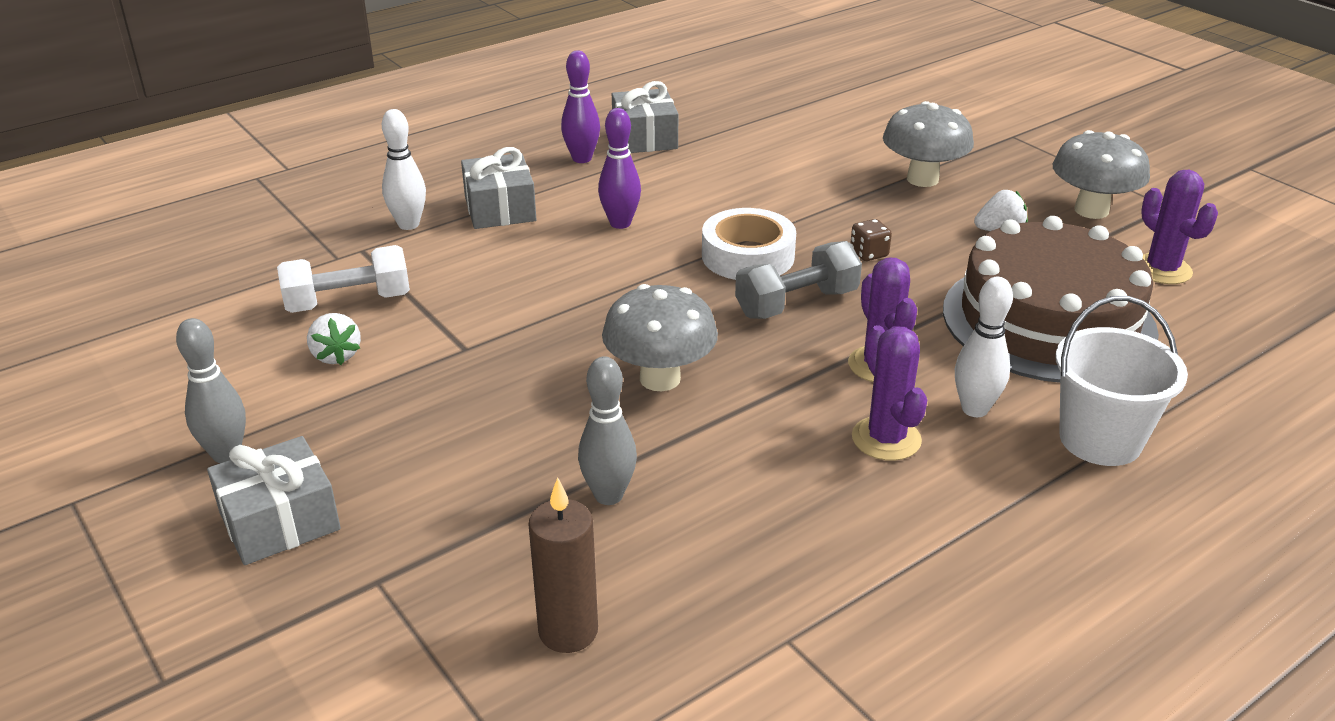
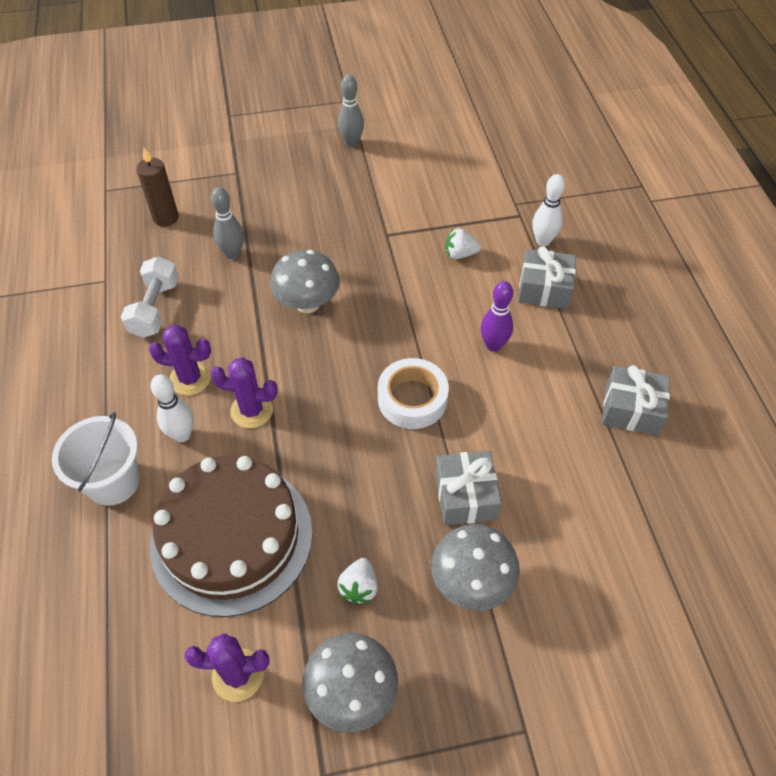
camera: 115 degrees right, 20 degrees up
grey gift [207,436,341,565] -> grey gift moved to [435,451,502,525]
white dumbbell [277,245,410,313] -> white dumbbell moved to [121,256,179,338]
white strawberry [307,313,361,365] -> white strawberry moved to [446,228,481,259]
purple bowling pin [561,50,600,163] -> none
grey dumbbell [735,241,862,319] -> none
brown dice [850,219,892,261] -> none

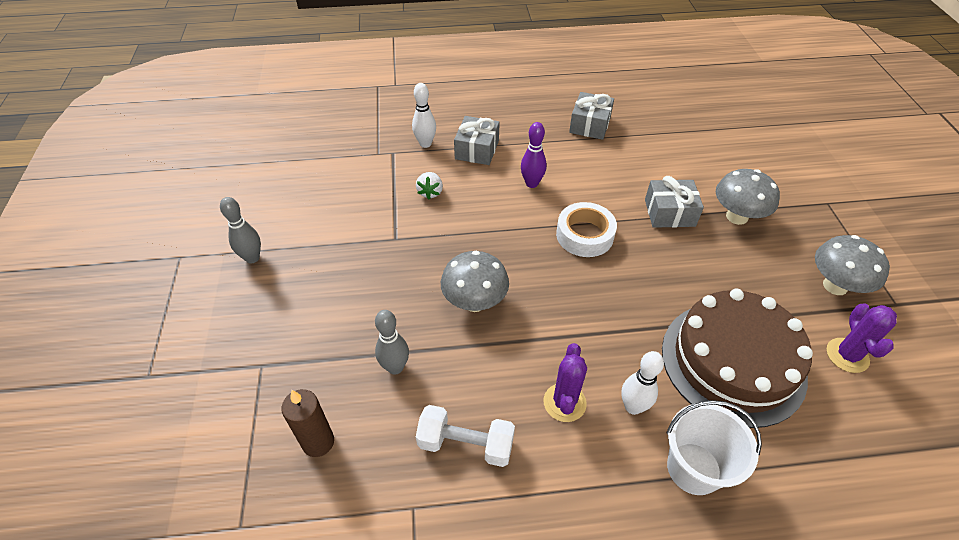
camera: 85 degrees left, 5 degrees down
purple cactus [210,357,278,428] -> none
white strawberry [337,558,378,604] -> none

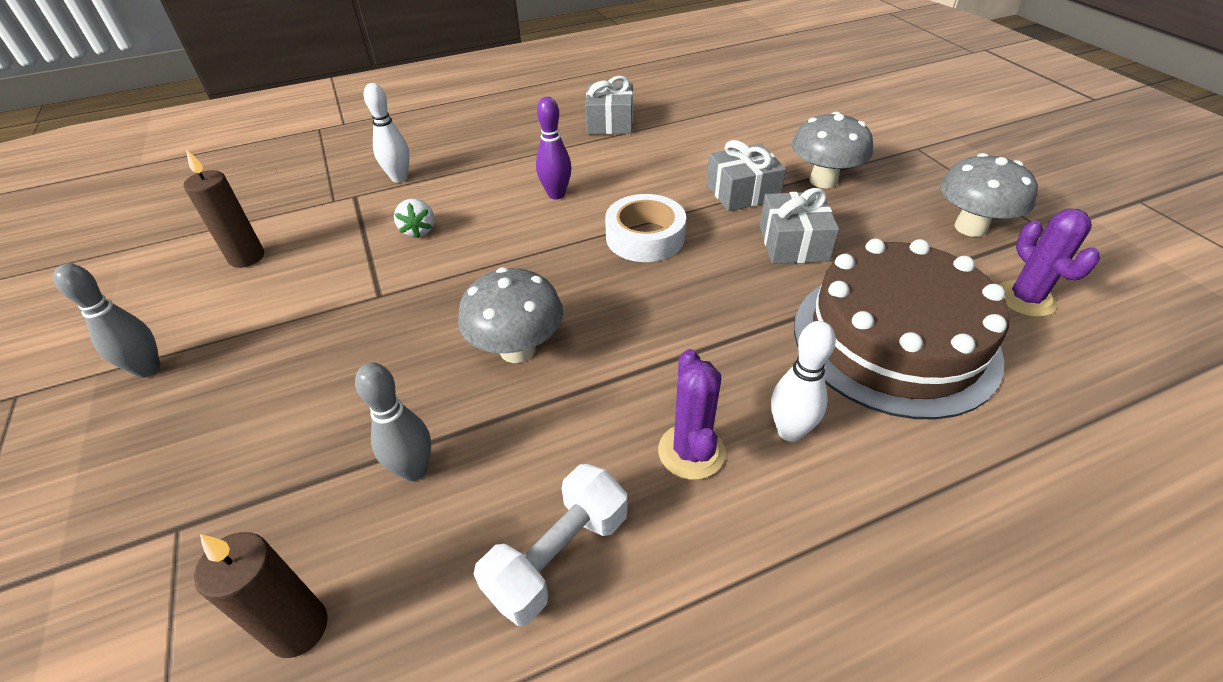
camera: 15 degrees left, 5 degrees down
white dumbbell [416,405,515,467] -> white dumbbell turned 45 degrees counterclockwise [474,464,628,626]
grey gift [454,116,500,165] -> grey gift moved to [760,188,839,264]
white bucket [666,400,762,495] -> none
none -> brown candle [183,149,264,268]

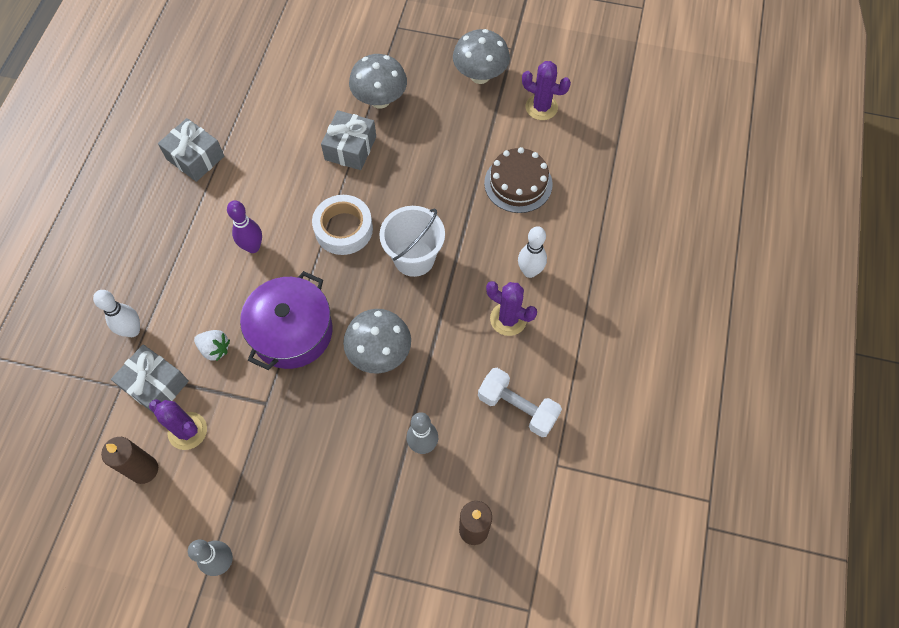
camera: 55 degrees left, 20 degrees up
white dumbbell [474,464,628,626] -> white dumbbell turned 45 degrees counterclockwise [478,368,562,437]
grey gift [760,188,839,264] -> grey gift moved to [111,344,189,413]
brown cake [794,238,1009,419] -> brown cake [484,147,553,213], size x0.58
none -> purple cactus [149,399,207,450]
none -> purple pot [240,271,333,370]
none -> white bucket [379,206,445,277]

